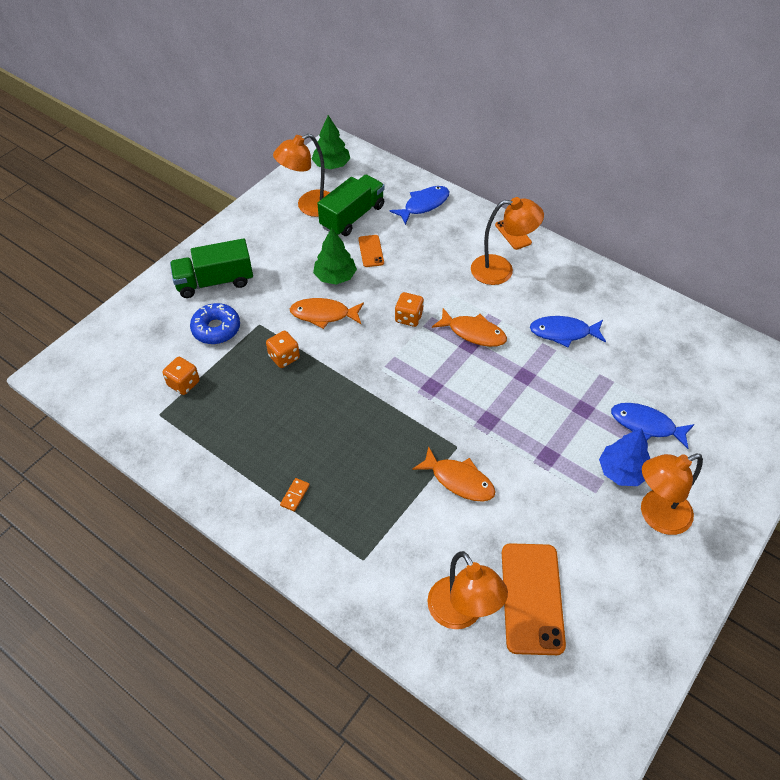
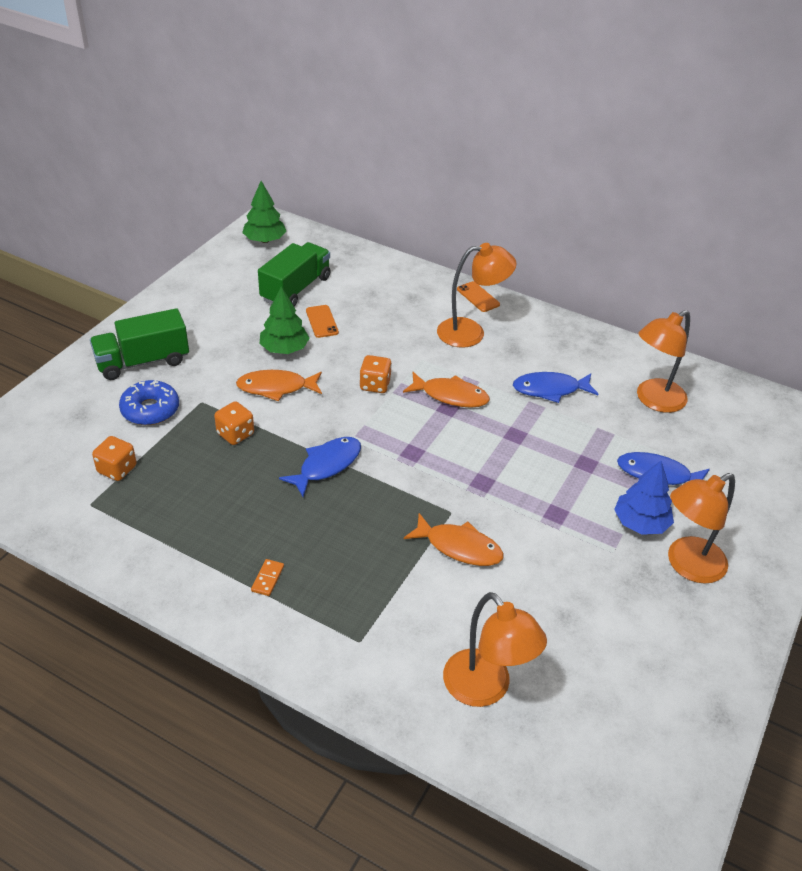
camera: 10 degrees left, 10 degrees down
orange lamp [273,134,330,217] -> orange lamp moved to [637,310,690,413]
blue fish [390,186,449,225] -> blue fish moved to [279,437,361,497]
orange phone [502,543,566,655] -> none

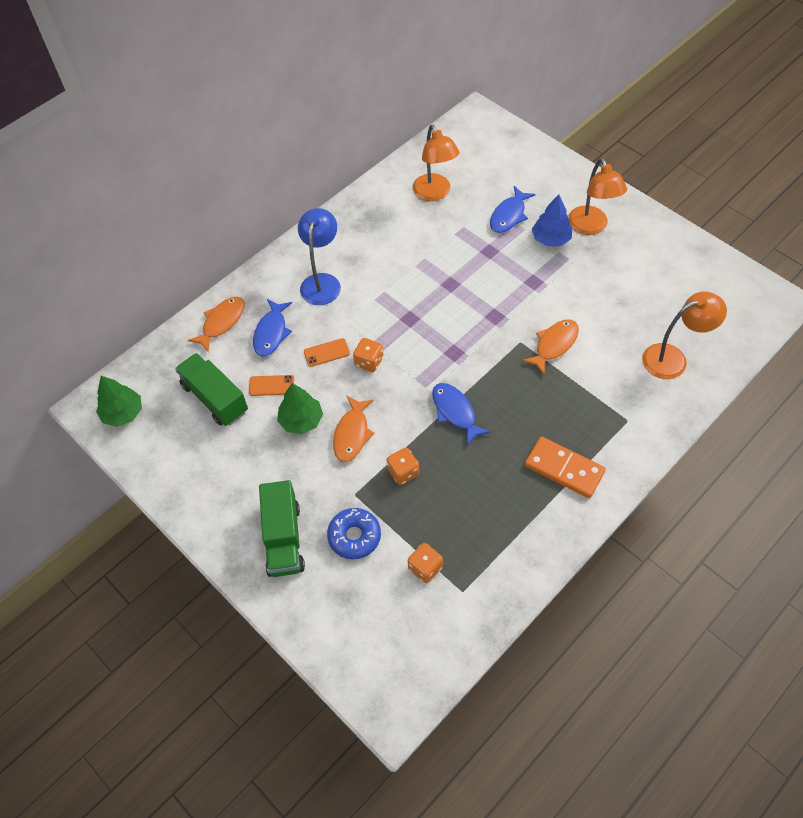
camera: 70 degrees left, 15 degrees up
orange domino [251,559,284,596] -> orange domino [525,437,606,498], size x2.39
orange fish [403,372,490,408] -> orange fish moved to [187,297,245,352]
orange lamp [437,243,517,348] -> blue lamp [298,208,341,305]
orange phone [457,281,500,312] -> orange phone moved to [304,338,350,367]
blue fish [513,372,599,403] -> blue fish moved to [253,299,292,357]

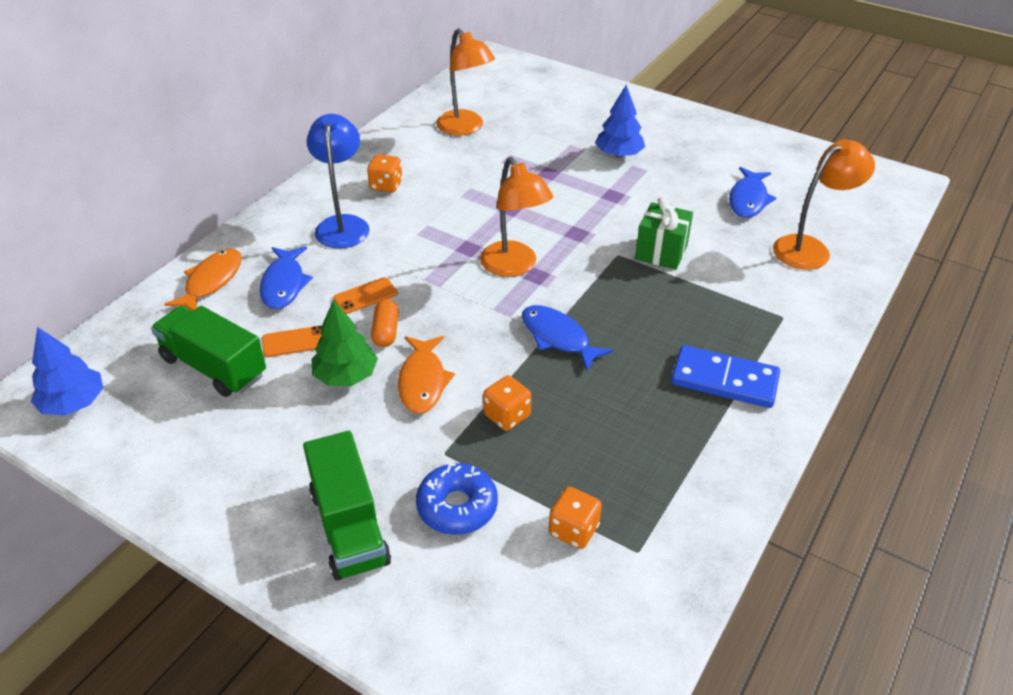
camera: 15 degrees left, 15 degrees down
green tree [96,376,142,427] -> blue tree [31,327,103,416]
orange dice [353,338,383,372] -> orange dice moved to [367,154,403,193]
blue fish [490,186,536,233] -> blue fish moved to [729,167,776,218]
orange fish [522,319,579,375] -> green gift [635,196,693,270]
orange domino [525,437,606,498] -> blue domino [671,345,780,408]
orange lamp [568,158,627,235] -> orange lamp moved to [480,157,553,277]
none -> orange capsule [371,299,399,347]

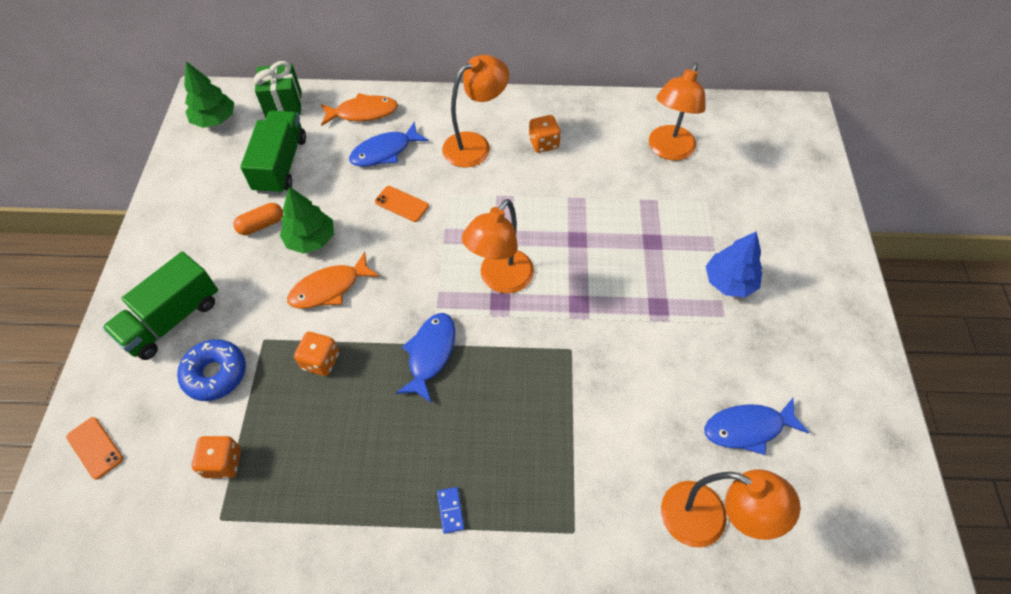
camera: 60 degrees right, 15 degrees up
blue tree [31,327,103,416] -> green tree [184,61,234,128]
orange phone [262,325,322,357] -> orange phone moved to [66,417,123,480]
blue lamp [307,114,370,248] -> orange lamp [442,55,509,168]
orange capsule [371,299,399,347] -> orange capsule moved to [233,203,283,235]
green gift [635,196,693,270] -> green gift moved to [254,61,302,118]
blue domino [671,345,780,408] -> blue domino [437,487,464,534], size x0.42

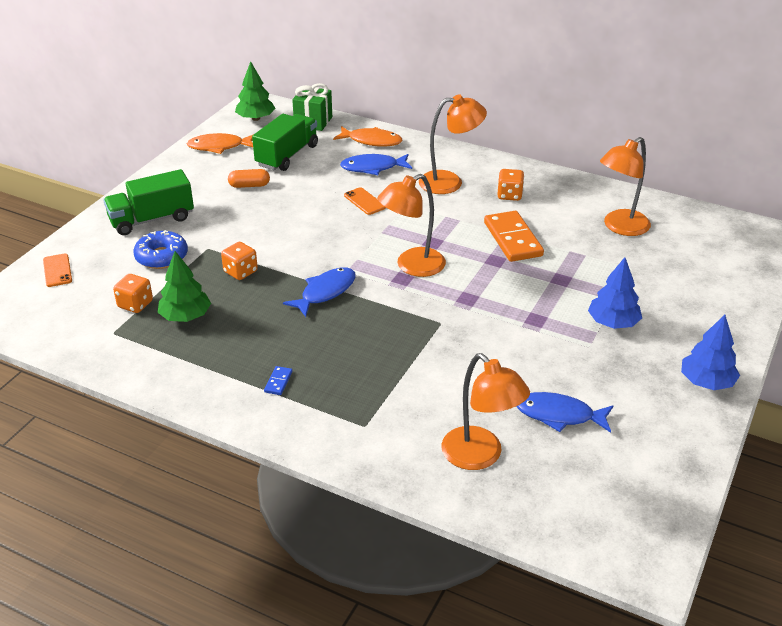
camera: 25 degrees right, 20 degrees down
green tree [280,187,334,254] -> green tree moved to [158,251,211,322]
orange fish [287,252,380,309] -> orange fish moved to [187,133,254,154]
none -> orange domino [484,211,544,262]
none -> blue tree [681,315,740,390]

